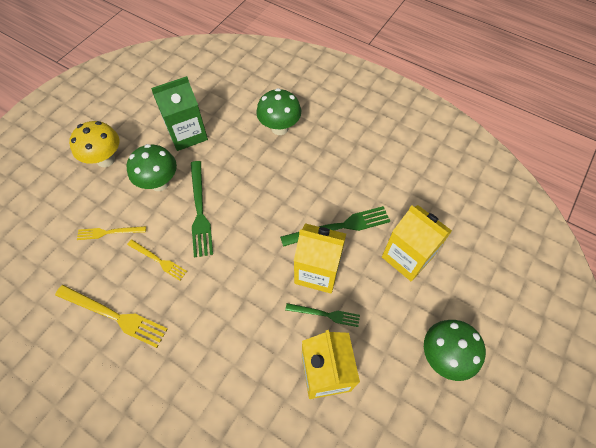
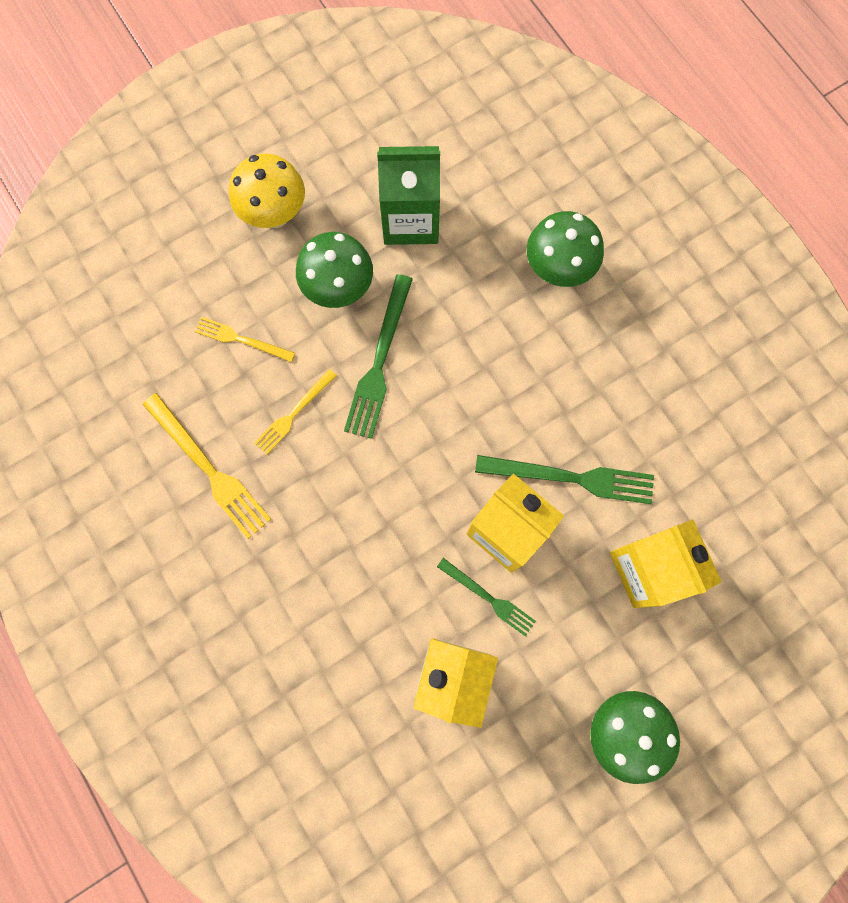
camera: 25 degrees right, 15 degrees up
yellow fork [127,239,187,281] -> yellow fork turned 75 degrees clockwise [255,369,337,454]

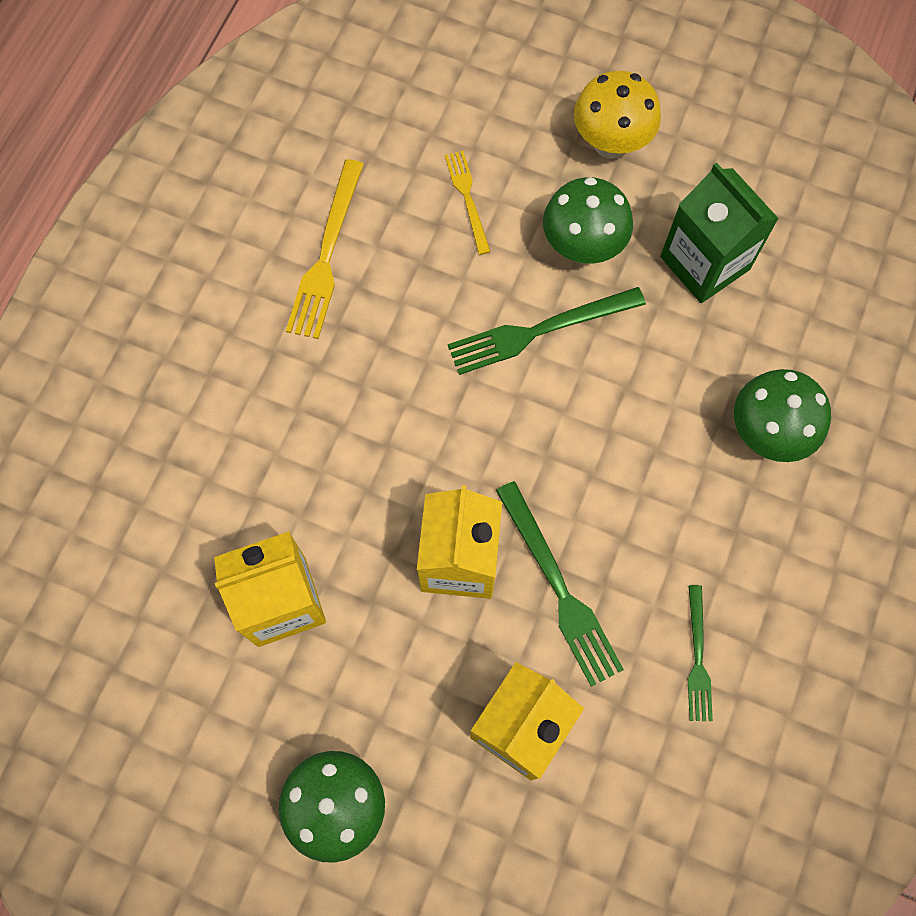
camera: 55 degrees right, 5 degrees down
yellow fork [255,369,337,454] -> none
green fork [437,558,536,636] -> green fork moved to [688,585,713,721]

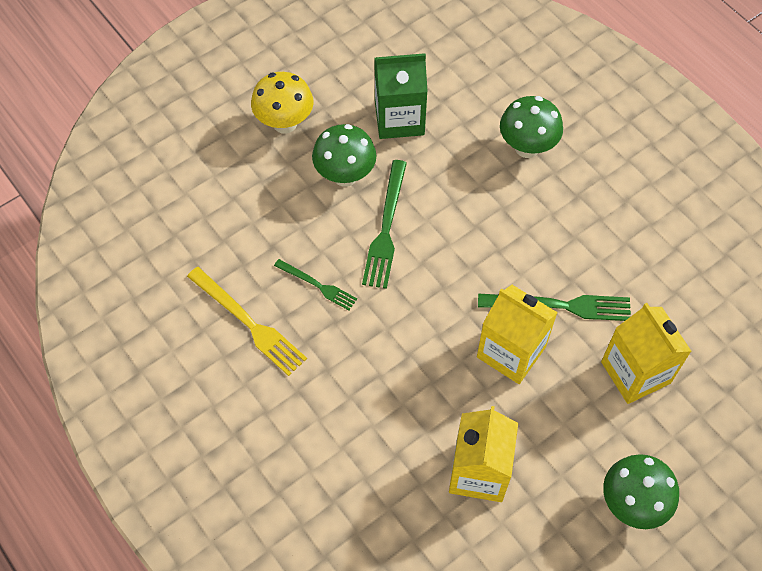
camera: 60 degrees left, 10 degrees down
yellow fork [445,151,491,255] -> none
green fork [688,585,713,721] -> green fork moved to [274,259,357,310]

